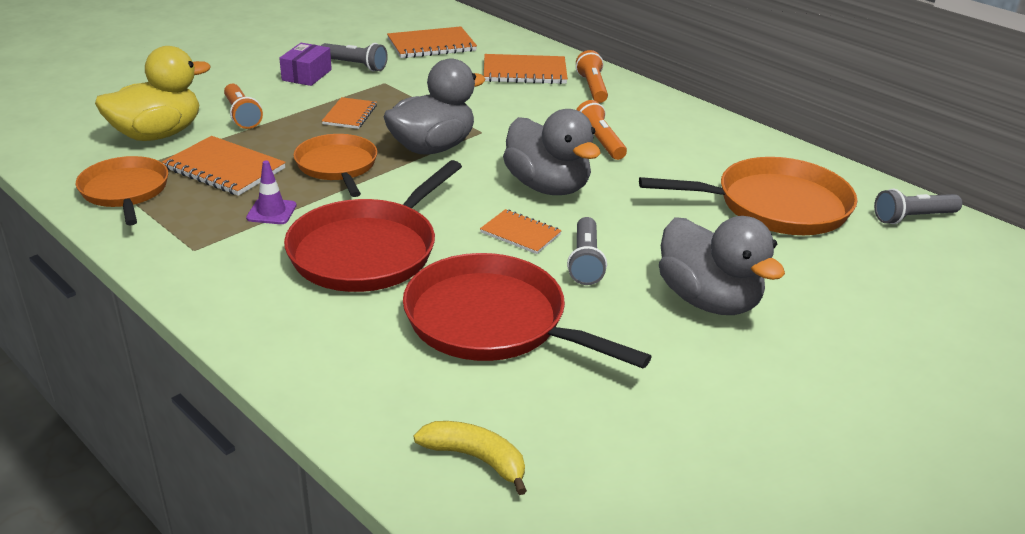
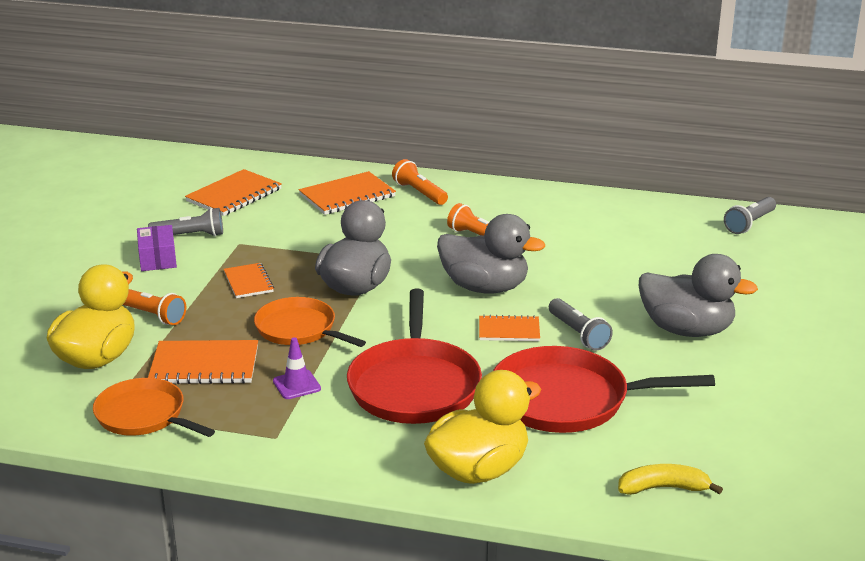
camera: 30 degrees left, 5 degrees down
orange pan [639,157,857,235] -> none
none -> yellow duck [424,370,541,484]

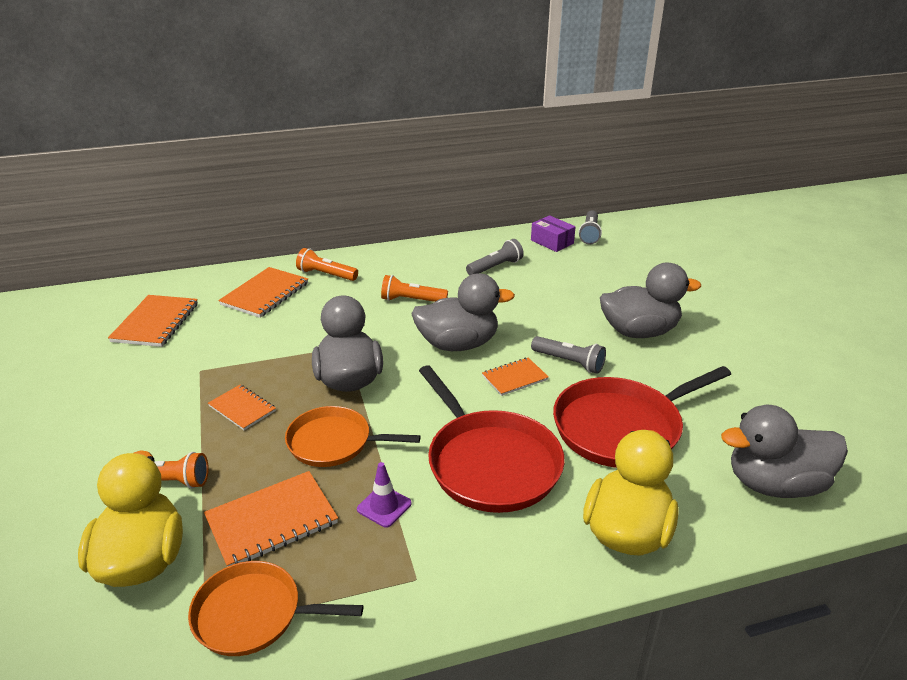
camera: 30 degrees left, 5 degrees up
purple box [137,225,177,271] -> purple box moved to [531,215,576,252]
grey flashlight [148,208,223,236] -> grey flashlight moved to [466,239,524,275]
yellow banana [618,464,723,495] -> grey duck [721,405,848,498]

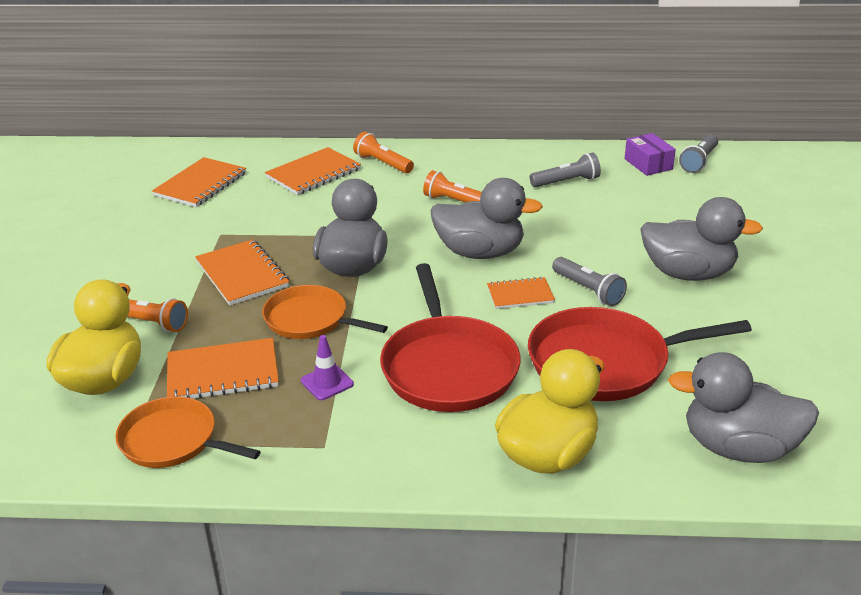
camera: 20 degrees right, 0 degrees up
orange notebook [208,385,276,430] -> orange notebook [195,239,289,306], size x1.61

